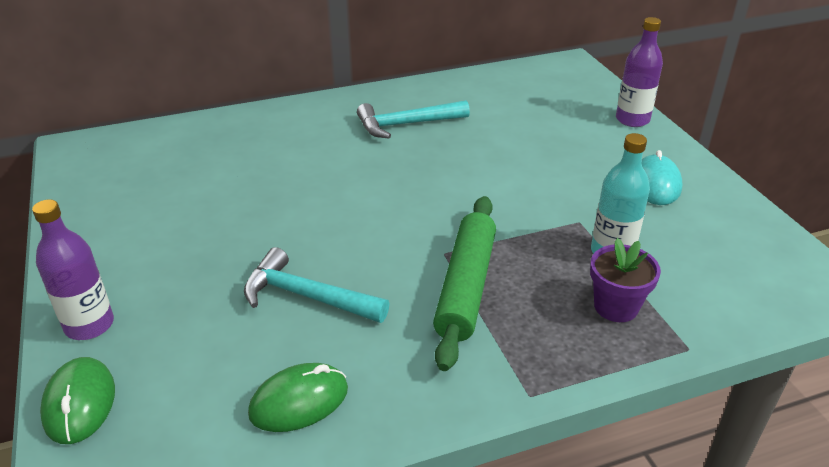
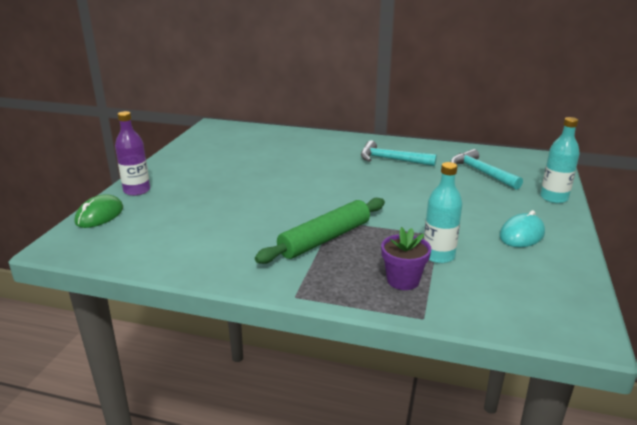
camera: 35 degrees right, 10 degrees down
turquoise hammer [244,247,390,323] -> turquoise hammer moved to [450,149,523,190]
green mouse [248,363,348,432] -> none
purple bottle [616,17,663,127] -> turquoise bottle [540,117,580,204]

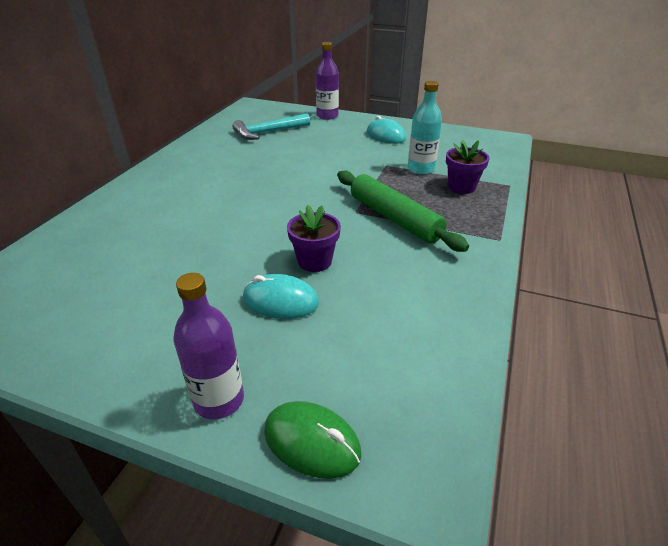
camera: 85 degrees left, 10 degrees up
turquoise hammer [361,140,437,166] -> none
turquoise bottle [540,117,580,204] -> purple bottle [316,42,339,120]
none -> turquoise mouse [243,274,319,319]
none -> purple flower pot [287,205,341,272]

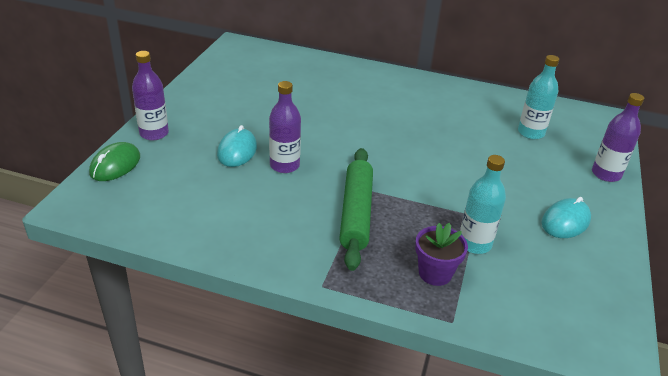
camera: 85 degrees right, 0 degrees up
turquoise hammer [232,113,310,140] -> turquoise bottle [518,55,559,139]
purple flower pot [287,205,341,272] -> purple bottle [269,81,301,173]
green rolling pin [337,170,469,252] -> green rolling pin turned 45 degrees counterclockwise [339,148,373,271]

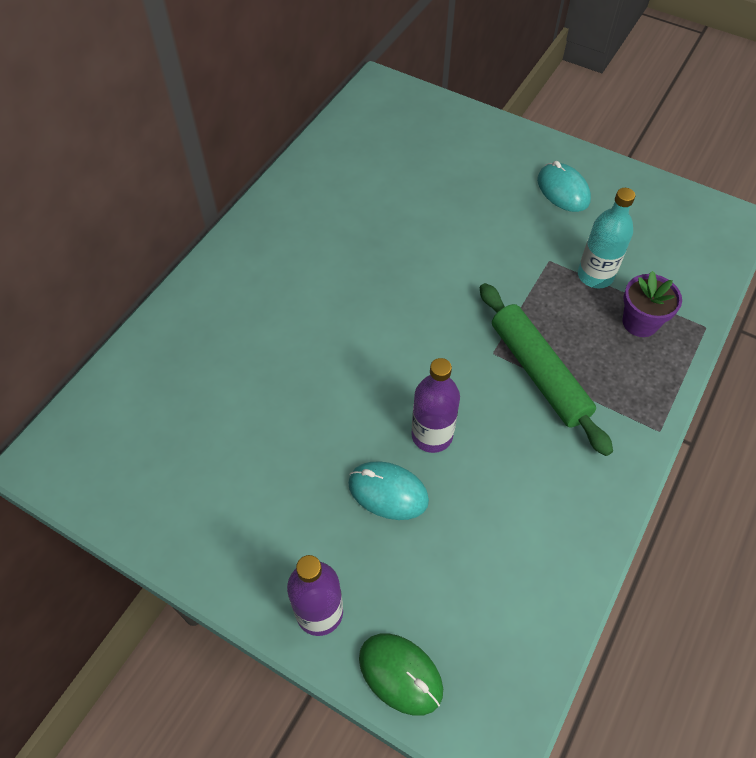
camera: 75 degrees left, 20 degrees up
green rolling pin [339,148,373,271] -> green rolling pin turned 45 degrees clockwise [480,283,613,456]
turquoise bottle [518,55,559,139] -> none
purple bottle [592,93,644,182] -> none

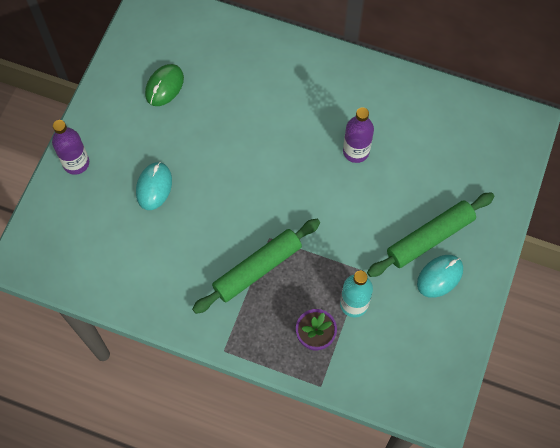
camera: 80 degrees right, 10 degrees up
green mouse [359,633,443,716] -> green mouse moved to [145,64,184,106]
purple bottle [411,358,460,453] -> purple bottle moved to [343,107,374,163]
none -> green rolling pin [367,192,494,277]

